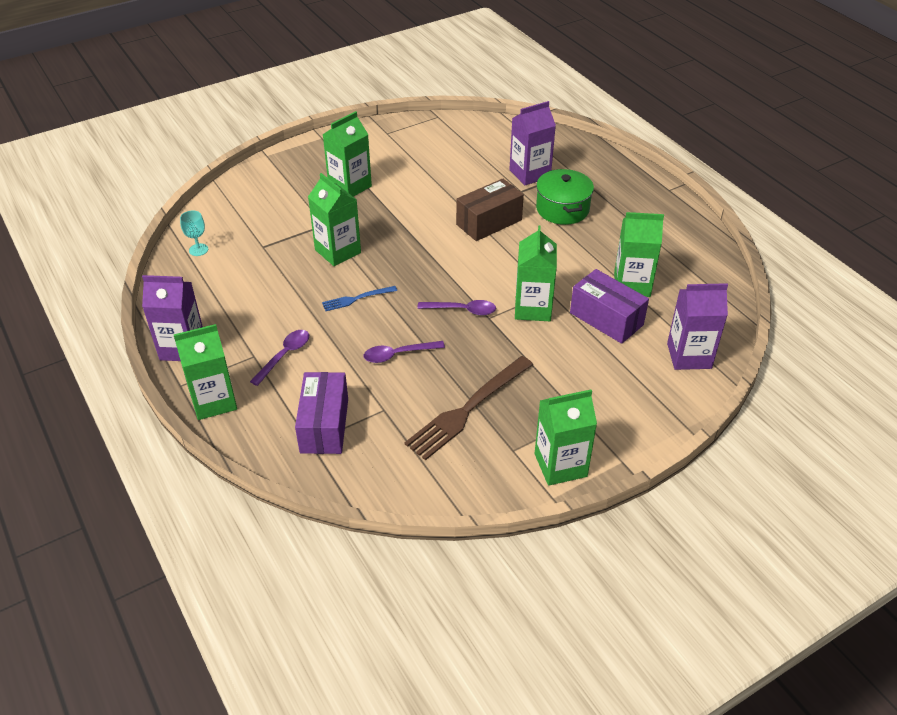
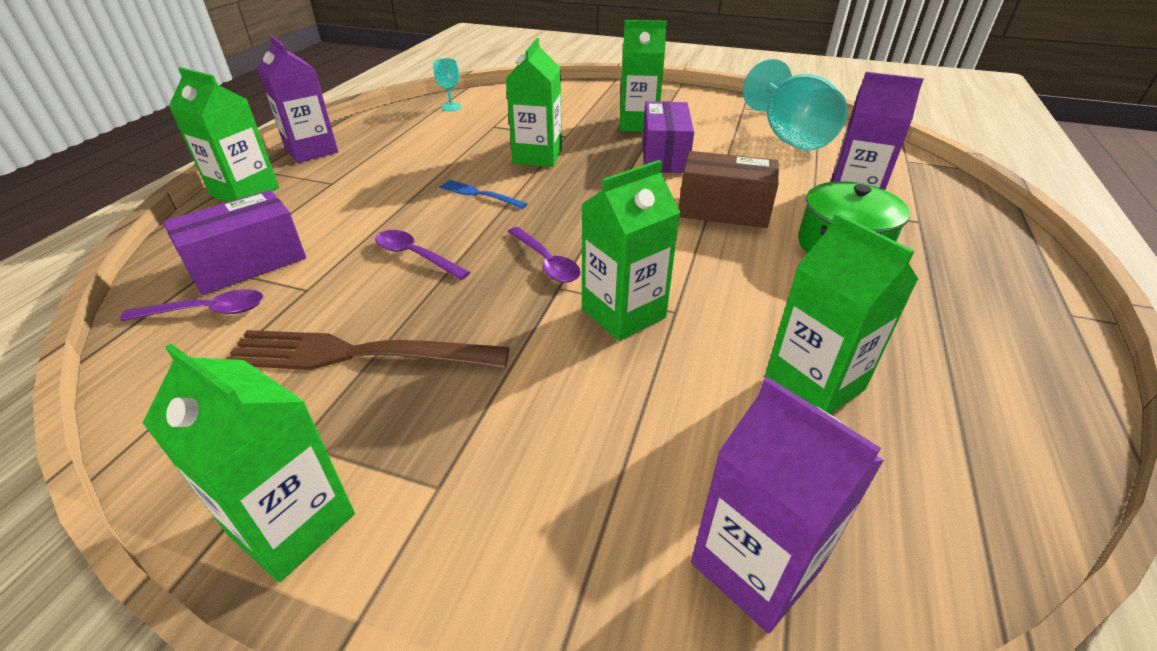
camera: 50 degrees right, 5 degrees down
purple spoon [250,330,309,386] -> purple spoon moved to [120,289,263,321]
purple box [570,269,649,344] -> purple box moved to [642,101,694,173]
none -> turquoise goblet [743,59,848,151]

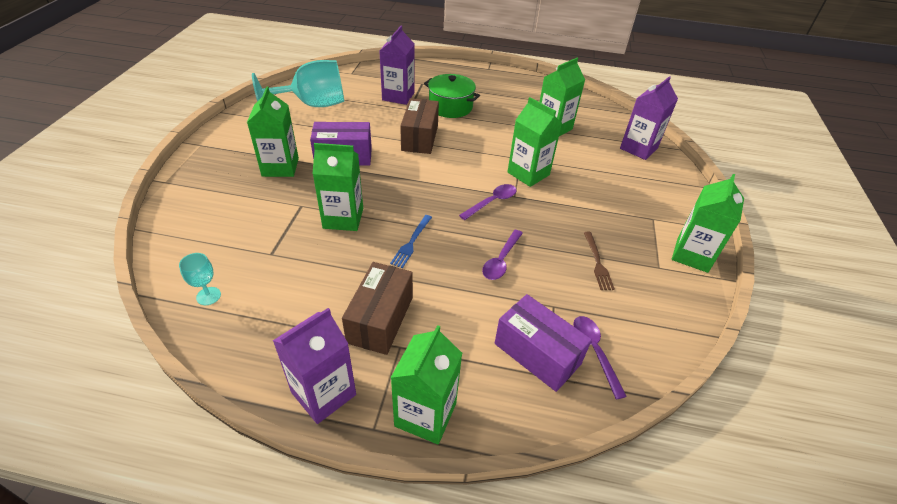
camera: 100 degrees left, 5 degrees up
brown fork [226,330,510,370] -> brown fork [584,232,615,290], size x0.51
none -> brown box [342,262,413,355]

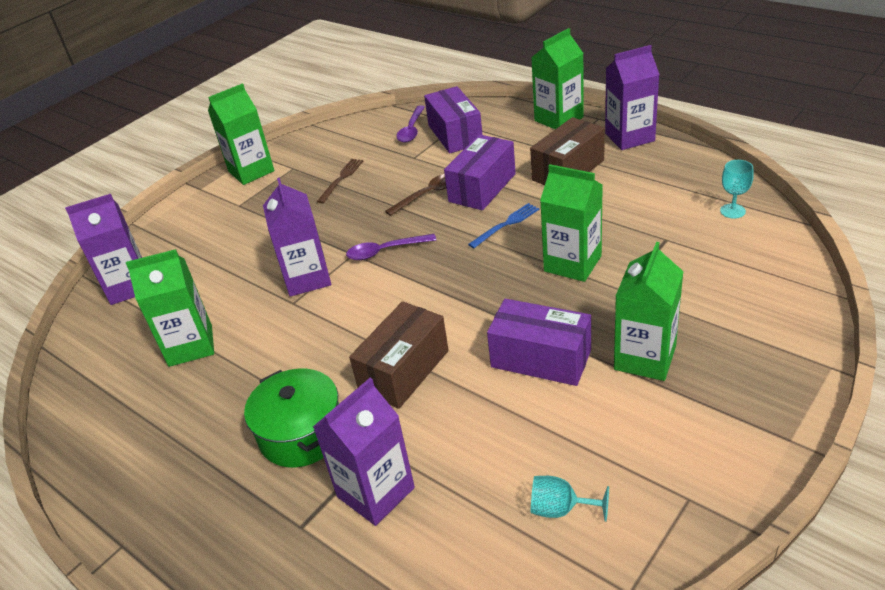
camera: 145 degrees left, 5 degrees down
turquoise goblet [252,60,344,107] -> turquoise goblet [531,476,609,522], size x0.42
purple spoon [482,230,523,280] -> brown spoon [385,174,447,216]
green carton [508,97,562,187] -> purple carton [263,177,331,297]
none -> purple box [444,134,516,210]

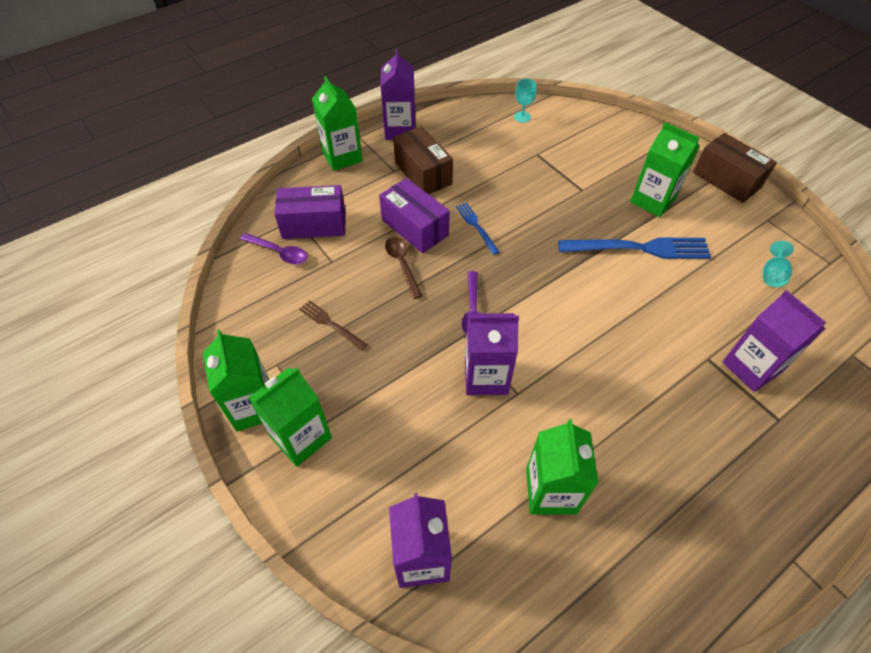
camera: 80 degrees left, 15 degrees up
green pot [244,369,339,468] -> none
brown box [349,301,449,409] -> brown box moved to [693,133,777,203]
purple box [487,299,591,386] -> blue fork [558,237,711,259]
green carton [540,164,603,282] -> green carton moved to [248,367,332,467]

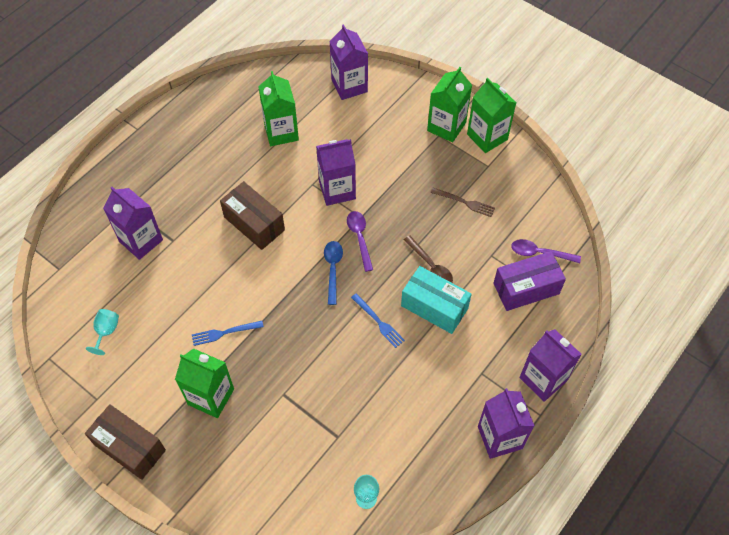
camera: 165 degrees right, 5 degrees up
green carton [312,76,363,171] -> purple carton [519,329,582,402]
purple box [379,178,450,253] -> turquoise box [401,266,472,334]
brown box [393,126,453,194] -> brown box moved to [220,181,285,250]
blue fork [558,237,711,259] -> blue fork [192,321,264,346], size x0.51
none -> blue spoon [324,241,343,305]

